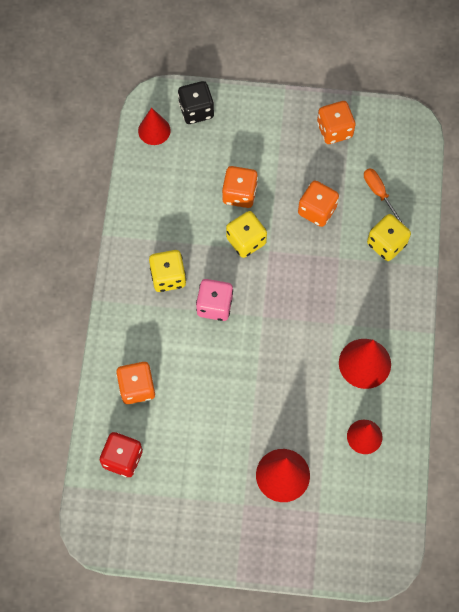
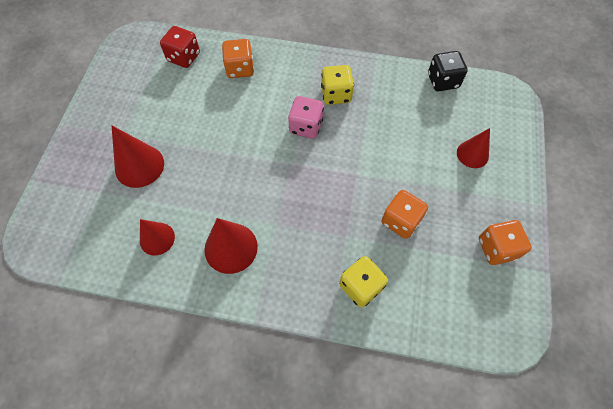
camera: 95 degrees right, 5 degrees down
red cone [138,108,171,145] -> red cone moved to [457,128,490,168]
black dice [178,81,214,124] -> black dice moved to [428,51,468,91]
orange dice [222,166,258,208] -> none
yellow dice [226,211,267,258] -> none
orange screwdriver [364,168,405,225] -> none

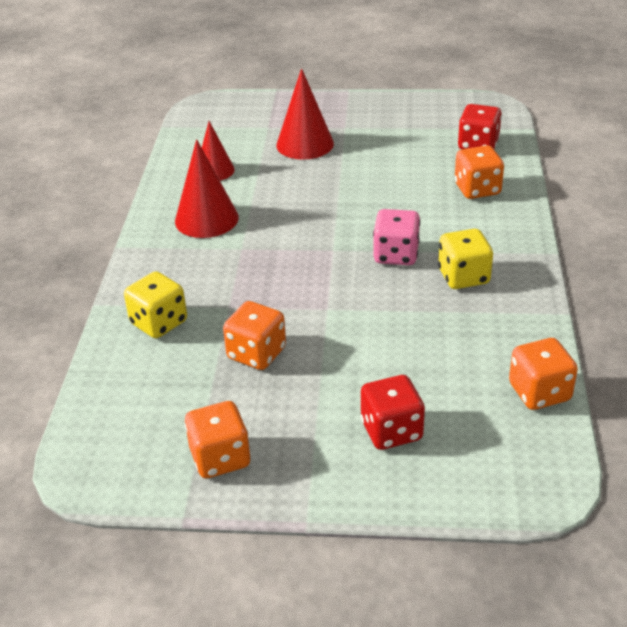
camera: 85 degrees right, 25 degrees down
black dice [428,51,468,91] -> orange dice [509,338,578,410]
red cone [457,128,490,168] -> red dice [361,375,425,450]

